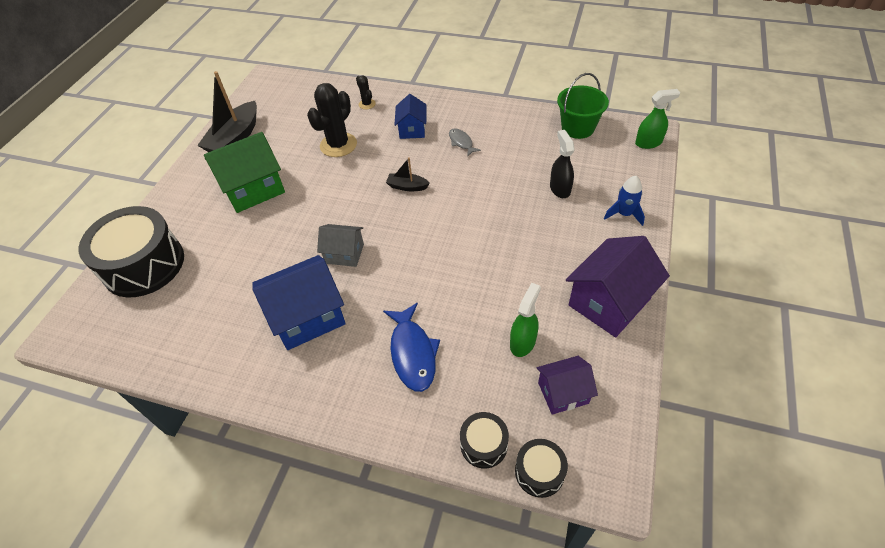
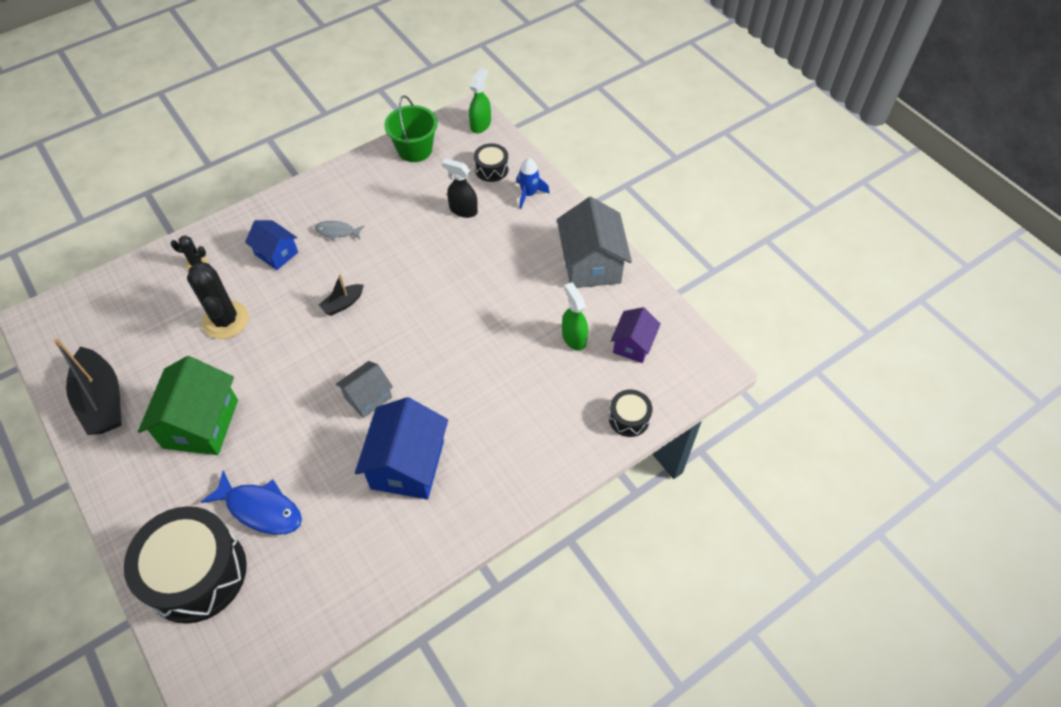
camera: 55 degrees left, 5 degrees up
blue fish [383,303,440,392] -> blue fish moved to [201,470,302,535]
black drum [515,439,568,498] -> black drum moved to [474,143,509,182]
purple house [566,236,670,337] -> grey house [557,197,632,288]

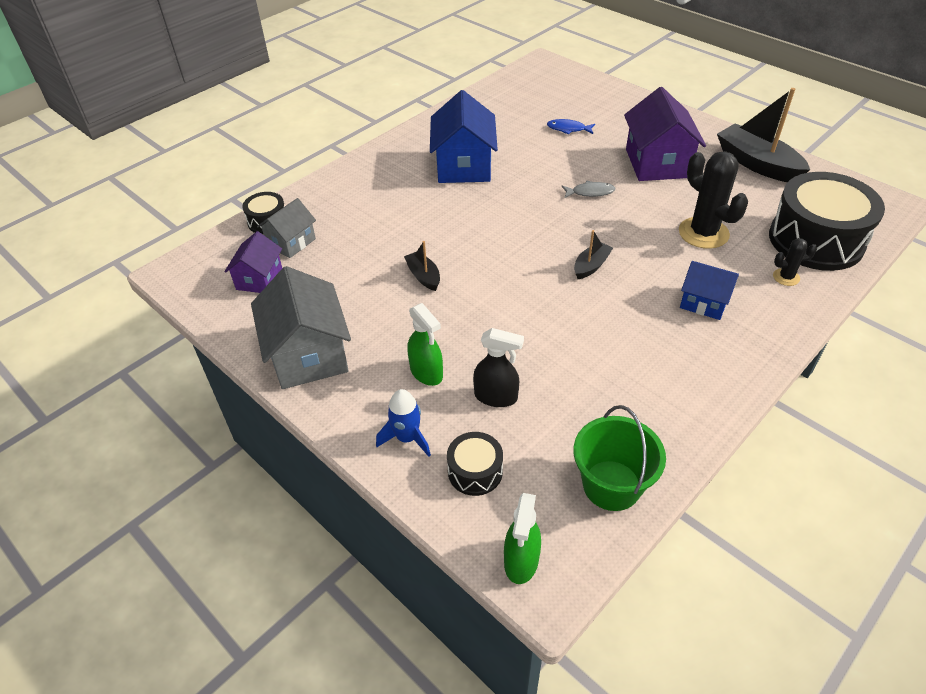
camera: 170 degrees right, 10 degrees down
black drum [124,506,247,624] -> black drum moved to [769,172,885,271]
green house [138,356,238,455] -> purple house [624,87,706,181]
blue fish [201,470,302,535] -> blue fish [547,119,595,135], size x0.57
grey fish [315,221,364,241] -> grey fish moved to [561,181,615,198]
grey house [336,361,393,418] -> grey house moved to [257,198,316,258]
green spray bottle [562,282,588,351] -> green spray bottle moved to [408,303,443,386]
none -> black boat [404,241,440,291]

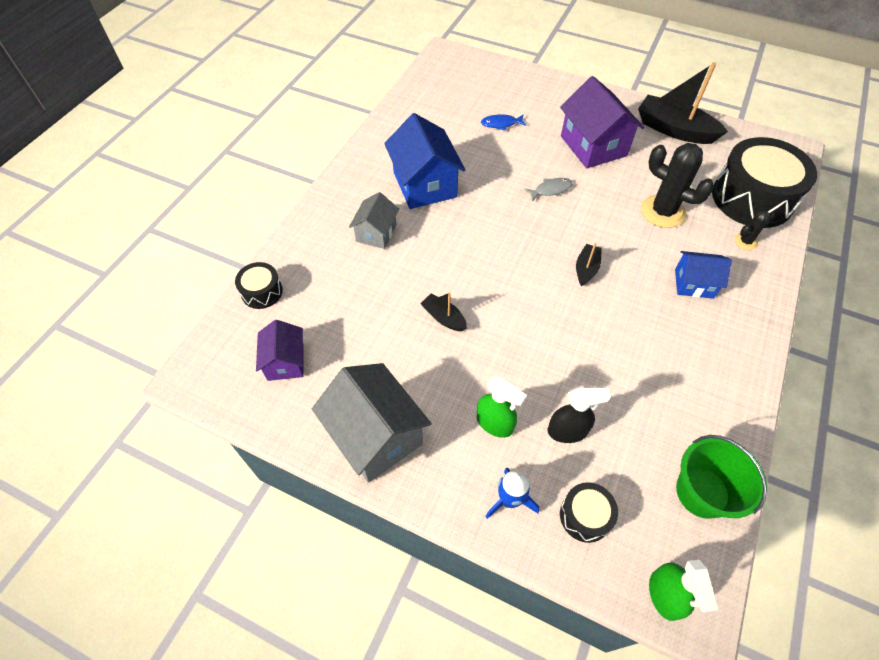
camera: 20 degrees left, 10 degrees up
grey house [257,198,316,258] -> grey house moved to [349,192,399,249]

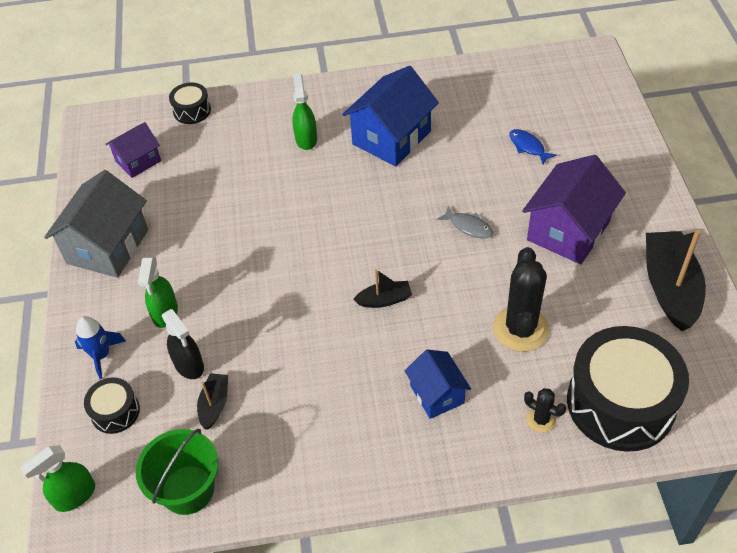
camera: 60 degrees right, 5 degrees down
grey house [349,192,399,249] -> green spray bottle [292,73,317,150]
black boat [420,292,467,331] -> black boat moved to [197,373,228,430]

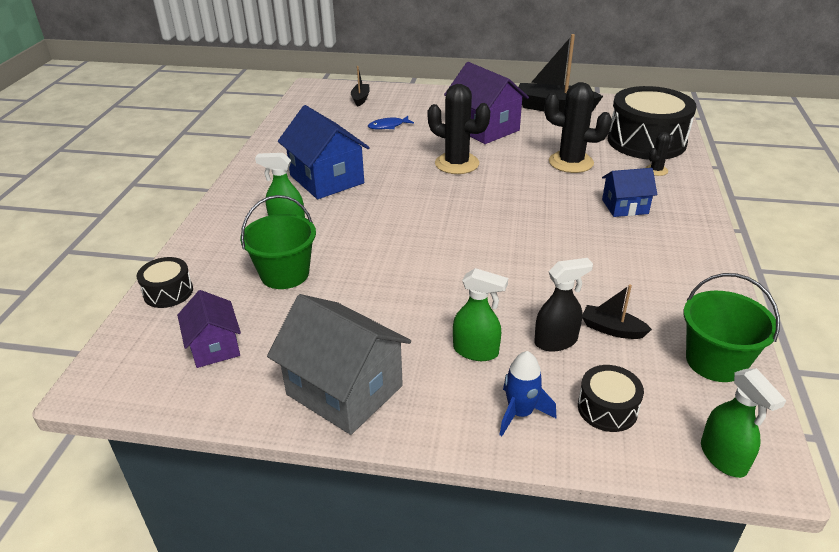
camera: 75 degrees left, 15 degrees down
black boat [353,269,412,308] -> black boat moved to [351,66,370,106]
grey fish [437,206,493,239] -> black cactus [427,84,490,174]
none -> green bucket [240,195,316,289]

